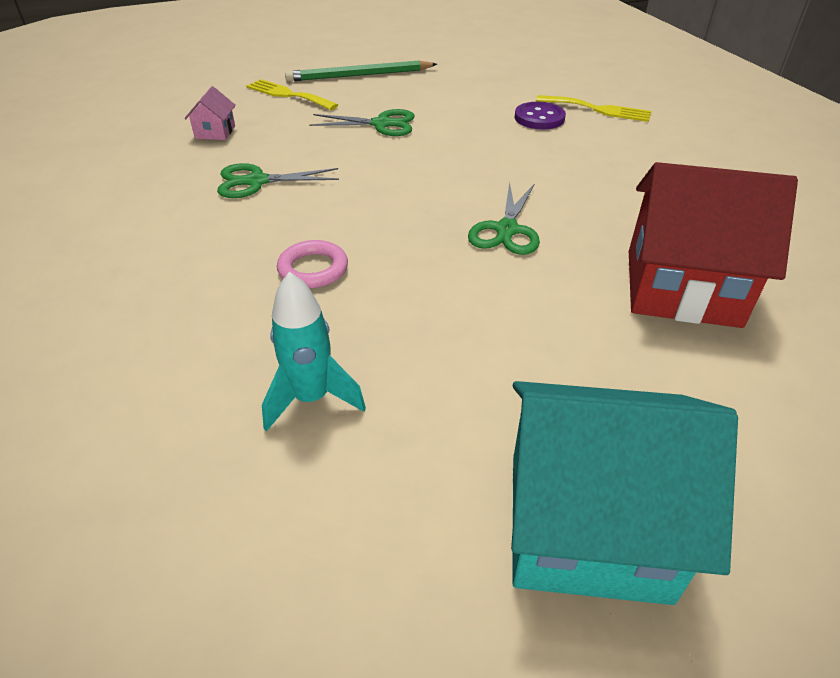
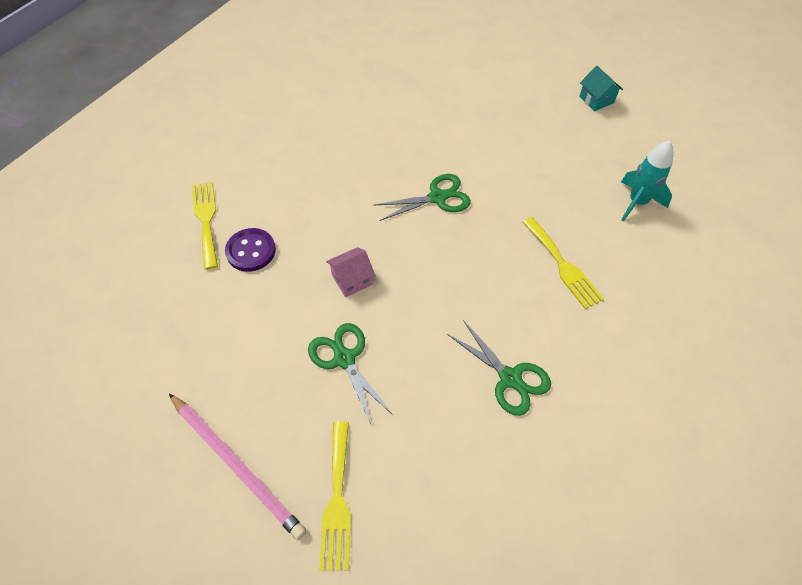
camera: 125 degrees left, 15 degrees up
pink house [185,86,236,140] -> pink house moved to [326,247,375,297]
pink ring [277,240,348,288] -> yellow fork [523,217,604,309]
green pencil [285,61,437,82] -> pink pencil [169,393,306,540]
turquoise house [511,381,738,605] -> turquoise house [579,66,623,111], size x0.43
red house [629,162,798,328] -> none

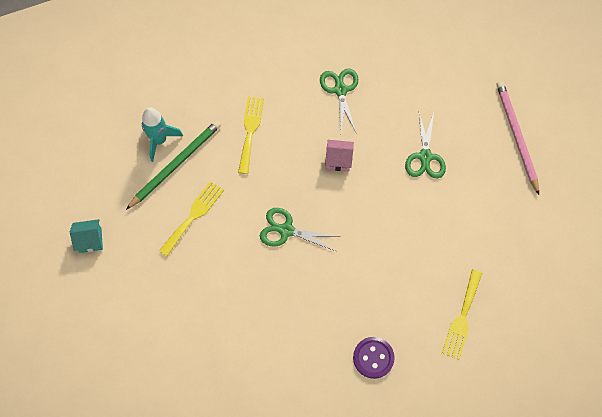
camera: 145 degrees left, 10 degrees up
purple button [225,228,276,272] -> purple button moved to [353,337,395,379]
yellow fork [319,421,351,571] -> yellow fork moved to [159,181,224,256]
pink house [326,247,375,297] -> pink house moved to [325,140,354,171]
turquoise house [579,66,623,111] -> turquoise house turned 75 degrees clockwise [70,219,103,253]
none -> green pencil [126,120,221,210]

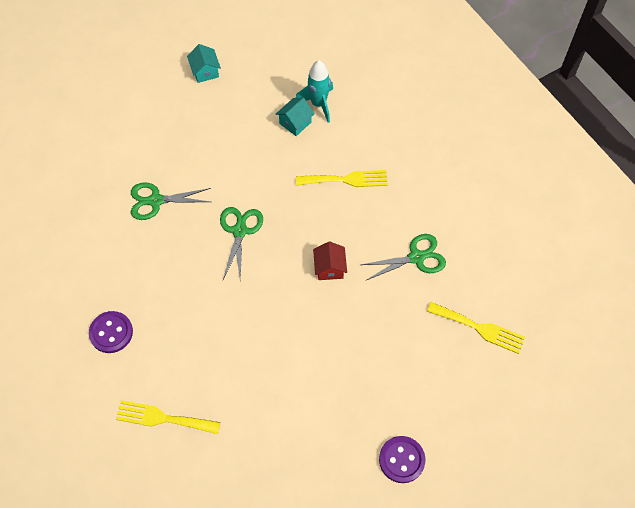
camera: 80 degrees right, 5 degrees down
green pencil [126,120,221,210] -> turquoise house [276,98,315,136]
yellow fork [159,181,224,256] -> yellow fork moved to [427,302,525,354]
pink house [325,140,354,171] -> red house [313,241,347,280]
green scissors [405,112,446,178] -> green scissors moved to [131,182,211,220]
pink pencil [496,81,539,195] -> purple button [379,436,425,483]

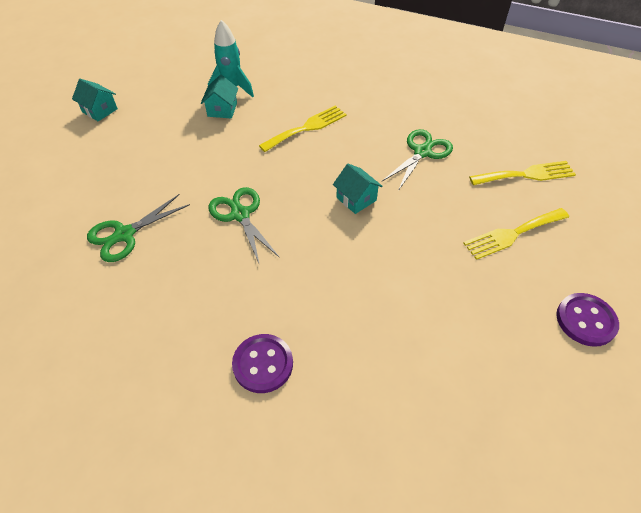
camera: 35 degrees left, 10 degrees down
purple button [89,311,133,353] -> purple button moved to [232,334,293,393]
yellow fork [116,400,221,434] -> yellow fork moved to [463,208,569,260]
red house [313,241,347,280] -> turquoise house [333,164,383,214]

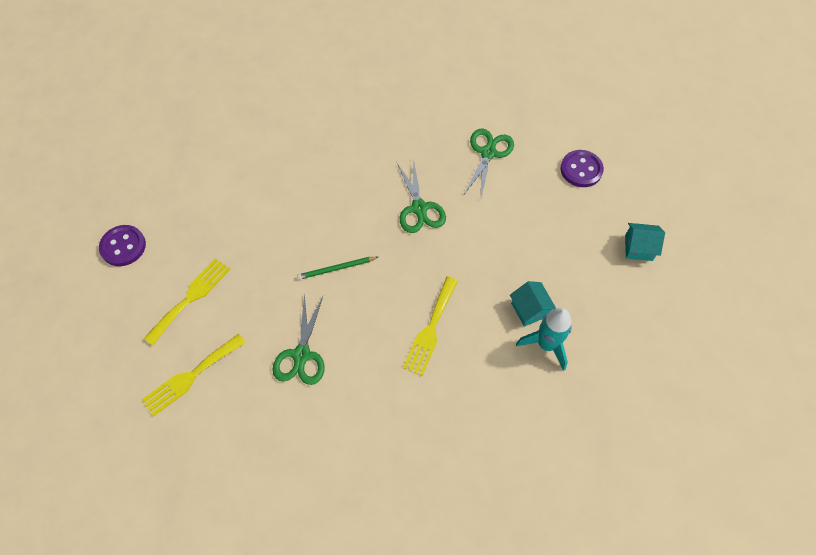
camera: 150 degrees right, 10 degrees up
green scissors [208,187,280,265] -> green scissors turned 45 degrees clockwise [396,157,446,233]
purple button [232,334,293,393] -> purple button moved to [560,150,604,187]
turquoise house [333,164,383,214] -> green pencil [297,257,378,280]

